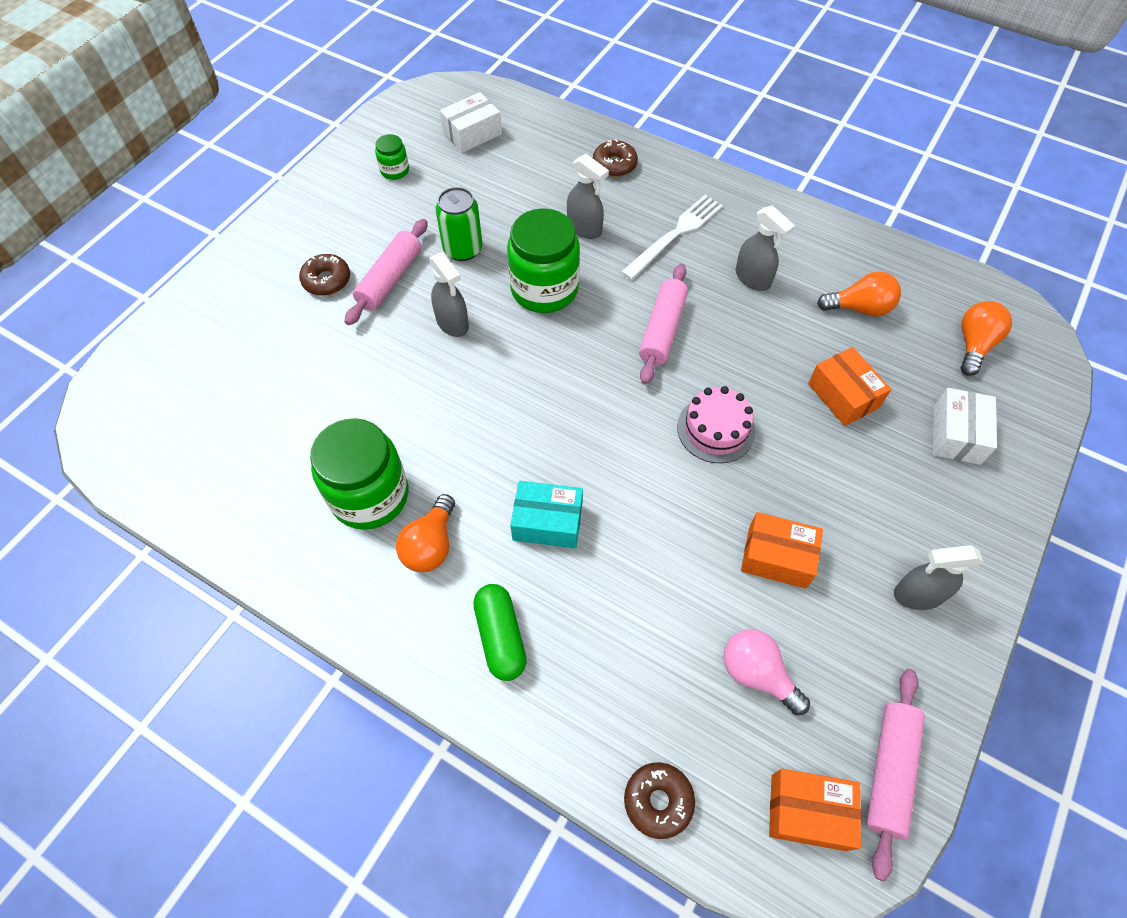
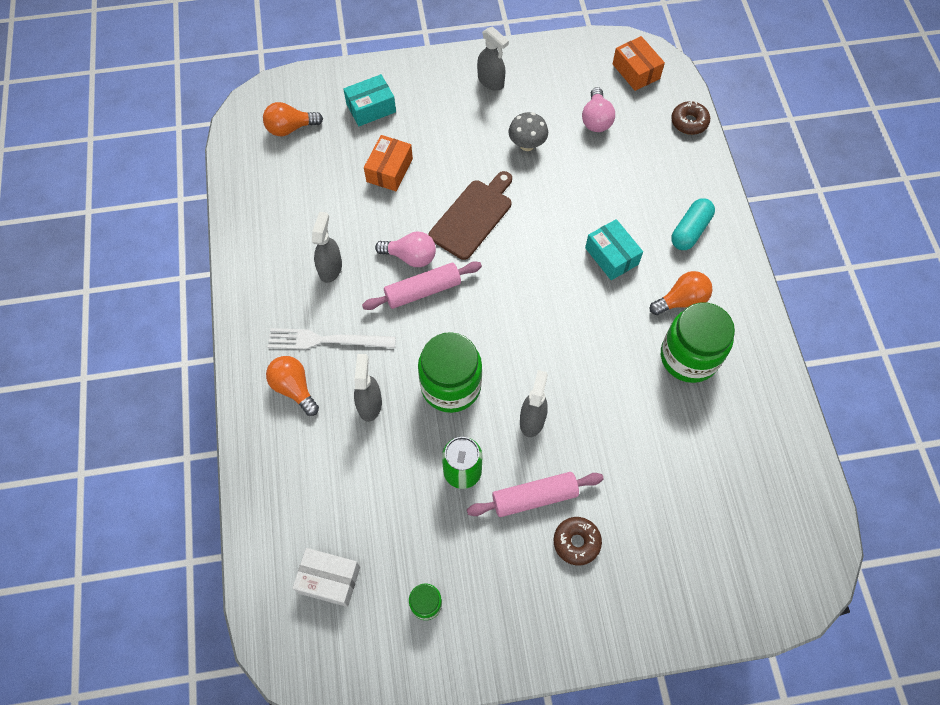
camera: 130 degrees left, 5 degrees up
green capsule [473,584,527,681] -> turquoise capsule [671,198,715,250]
brown donut [593,139,638,177] -> none
pink cake [677,386,755,463] -> brown cutting board [429,171,512,260]
orange box [741,512,823,589] -> grey mushroom [508,112,548,151]
orange light bulb [817,271,901,316] -> orange light bulb moved to [266,356,319,416]
pink rolling pin [866,669,925,881] -> none
white box [933,388,997,465] -> turquoise box [343,74,396,126]
none -> pink light bulb [375,231,436,267]

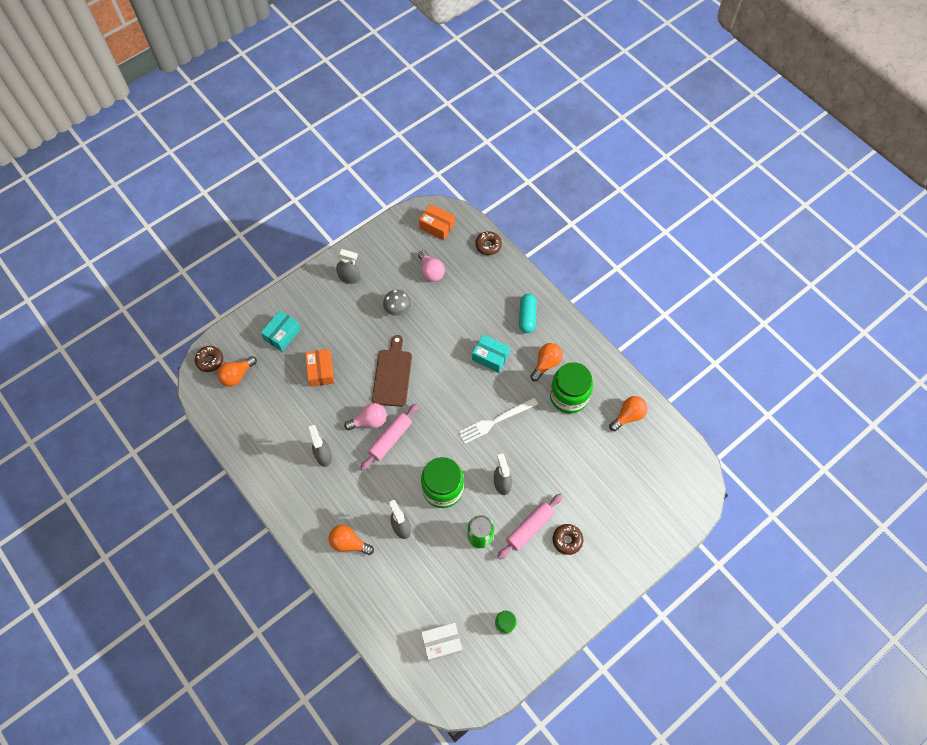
camera: 30 degrees left, 0 degrees up
white fork [268,328,396,350] -> white fork moved to [458,398,538,444]
none -> brown donut [195,346,223,372]
none -> orange light bulb [609,396,648,431]

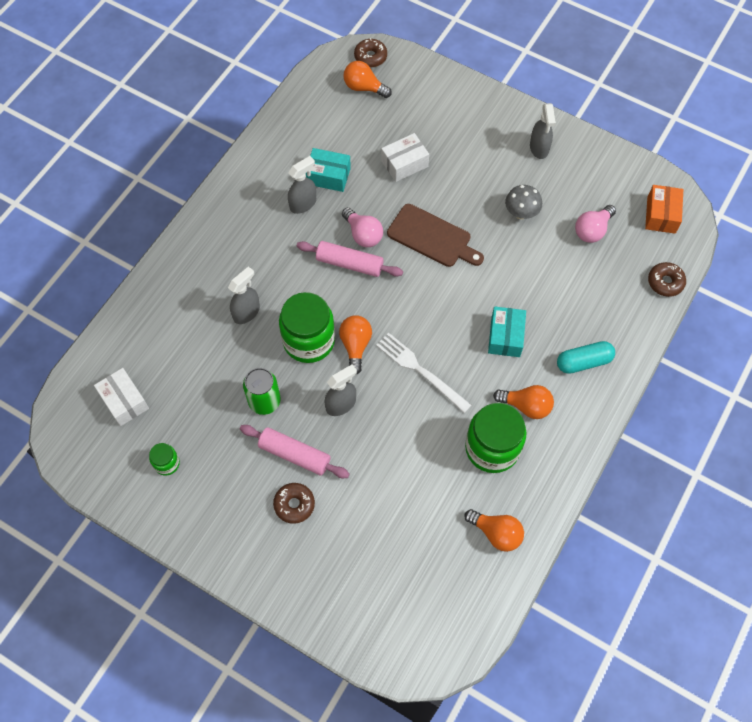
camera: 70 degrees right, 0 degrees up
turquoise box [261,311,301,351] -> turquoise box moved to [306,148,351,192]
orange box [305,349,334,387] -> white box [381,133,429,182]
orange light bulb [329,525,374,555] -> orange light bulb moved to [339,315,372,375]
brown cutting board [372,335,412,407] -> brown cutting board turned 45 degrees clockwise [387,204,484,267]

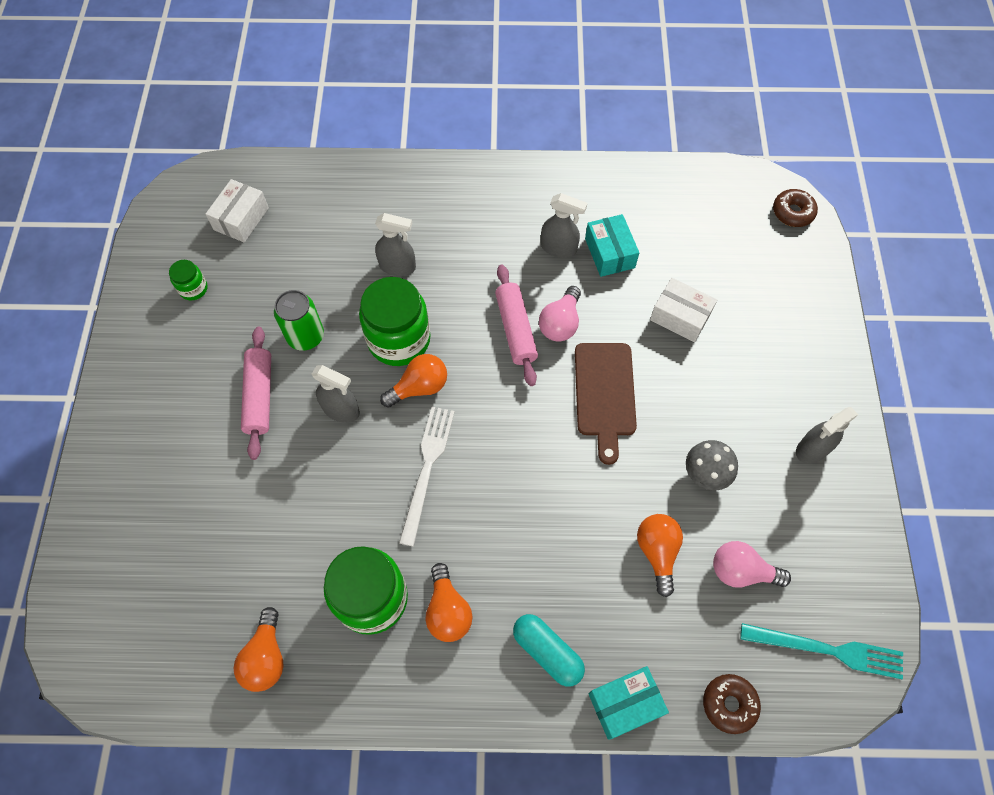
camera: 60 degrees right, 0 degrees up
brown donut [273,483,315,524] -> none
orange light bulb [343,61,392,98] -> orange light bulb moved to [637,514,683,597]
turquoise box [488,306,526,357] -> turquoise box moved to [588,666,669,740]
orange box [645,185,683,234] -> turquoise fork [740,623,903,679]

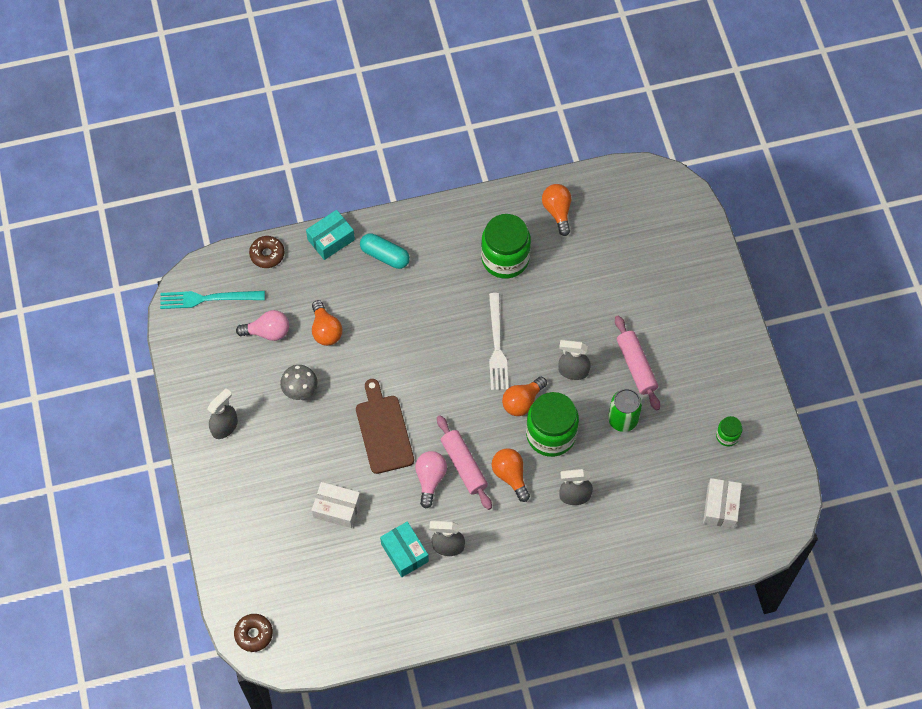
camera: 165 degrees right, 0 degrees up
orange light bulb [426,563,472,642] -> orange light bulb moved to [492,448,530,502]

